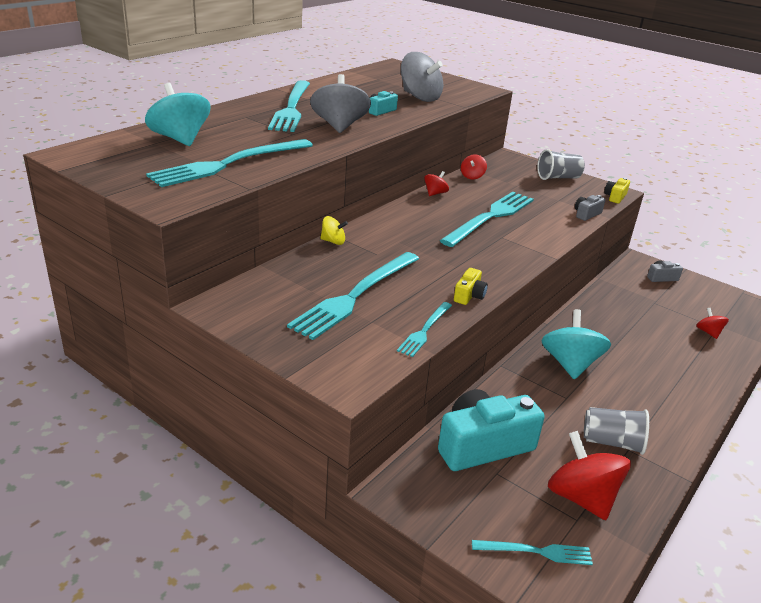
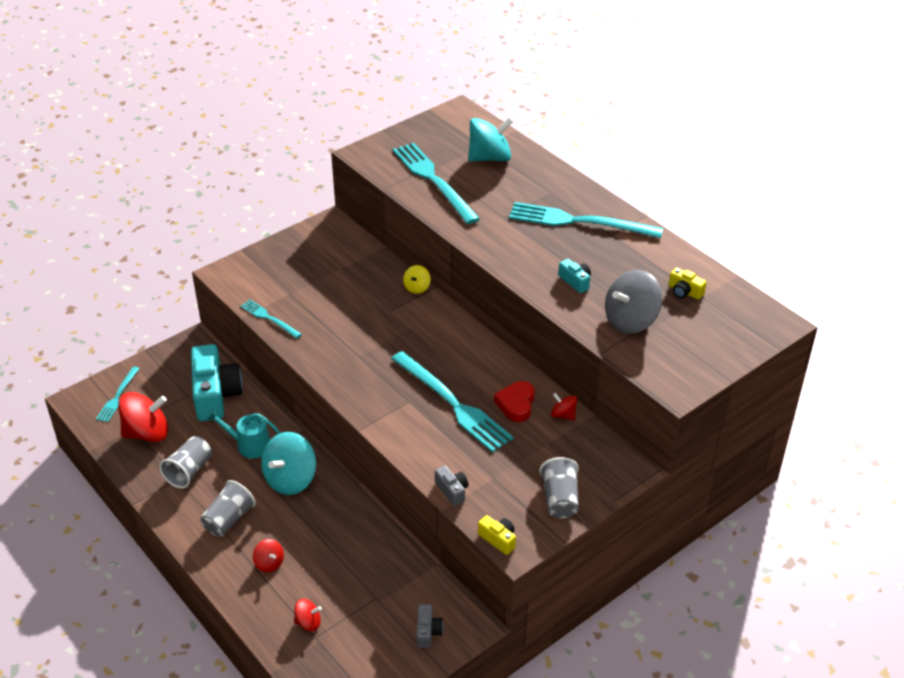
camera: 105 degrees right, 10 degrees up
turquoise fork [287,252,419,340] -> none
grey spinning top [310,74,371,133] -> none
red spinning top [424,171,449,196] -> red spinning top moved to [253,539,284,572]
yellow camera [454,268,488,305] -> yellow camera moved to [669,268,707,300]
turquoise spinning top [541,309,611,379] -> turquoise spinning top turned 105 degrees clockwise [261,432,316,495]
none -> grey cup [200,480,256,536]
none -> turquoise watering can [206,409,280,459]
none -> red heart [494,381,535,422]

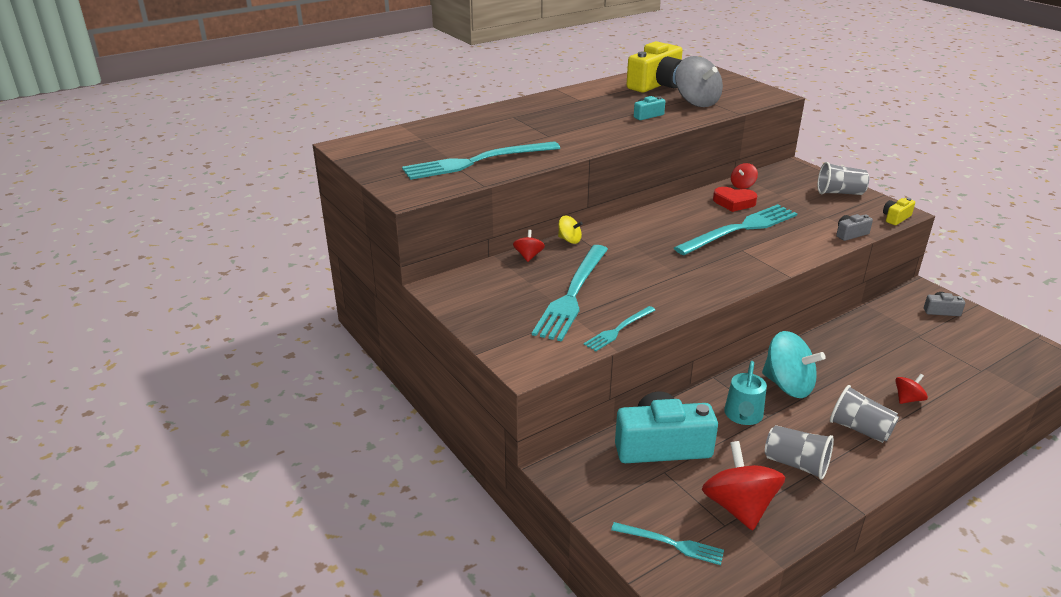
camera: 85 degrees left, 10 degrees down
red spinning top [294,599,322,631] -> red spinning top moved to [513,230,545,262]
turquoise spinning top [468,117,513,161] -> none
turquoise fork [509,202,663,238] -> turquoise fork moved to [532,245,608,342]
yellow camera [669,268,707,300] -> yellow camera [626,41,683,93], size x2.22

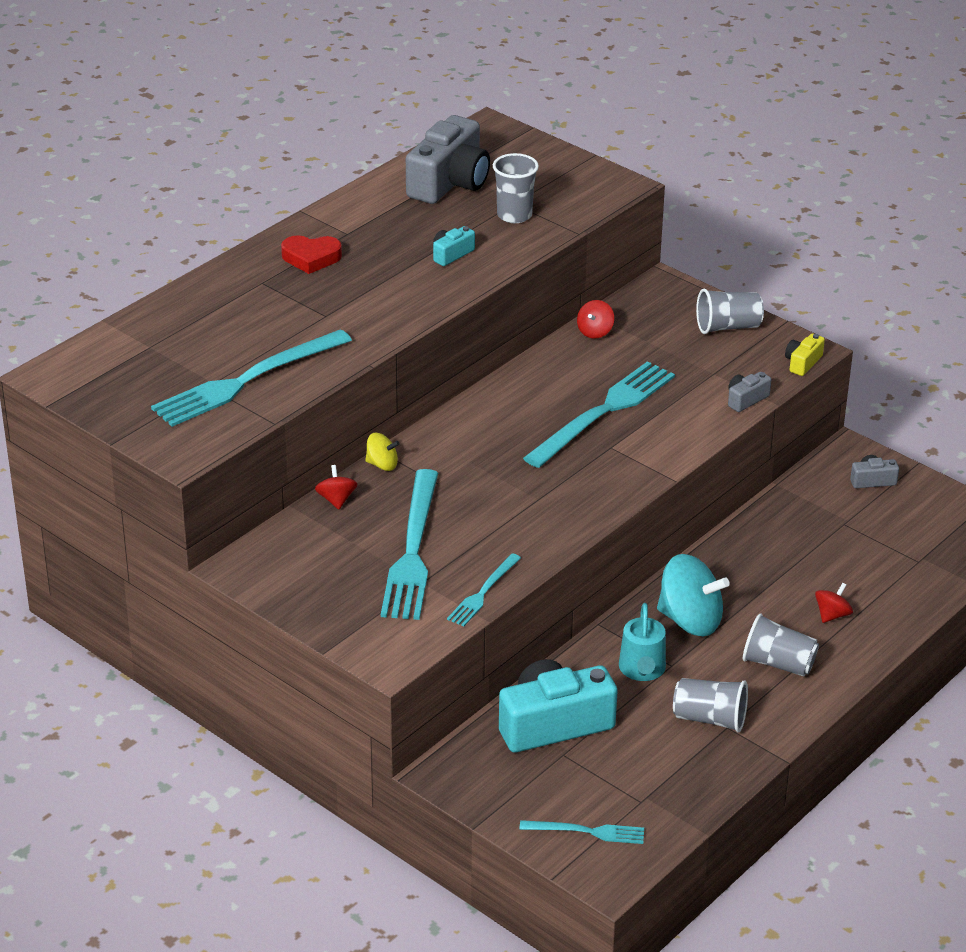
camera: 15 degrees left, 5 degrees up
yellow camera [626,41,683,93] -> grey camera [406,115,490,204]
grey spinning top [675,56,723,107] -> grey cup [493,153,539,223]
red spinning top [702,441,785,531] -> none
red heart [713,187,757,212] -> red heart moved to [281,235,342,274]

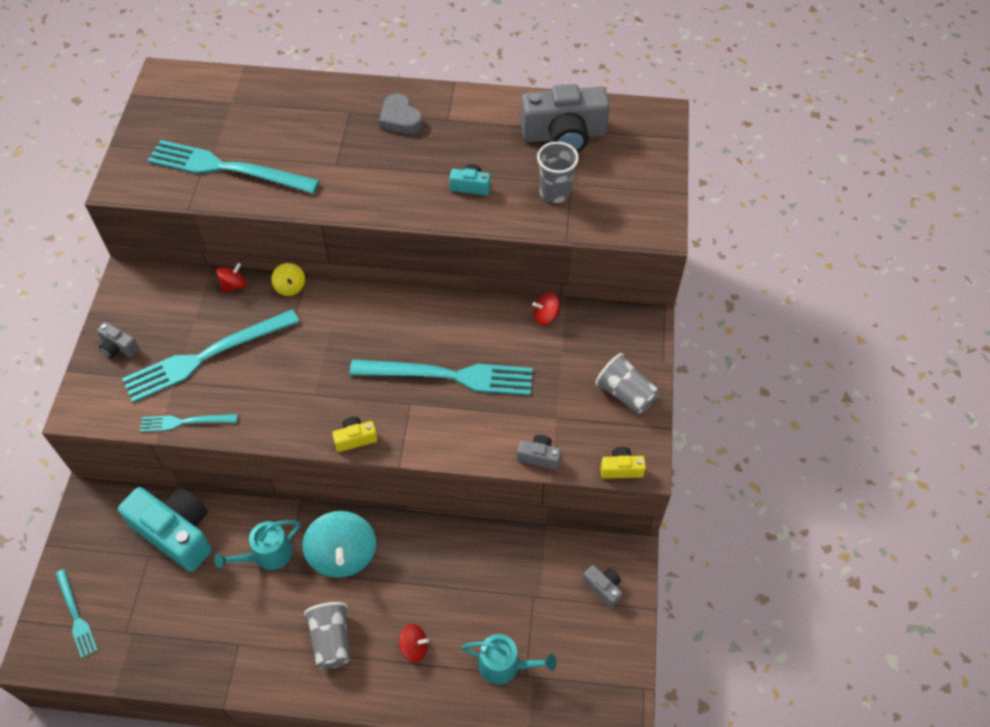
camera: 55 degrees right, 20 degrees up
red heart [281,235,342,274] -> grey heart [379,94,423,134]
grey cup [673,678,748,732] -> none
none -> grey camera [97,322,139,358]
none -> yellow camera [332,417,378,452]
none -> turquoise watering can [462,634,557,685]

